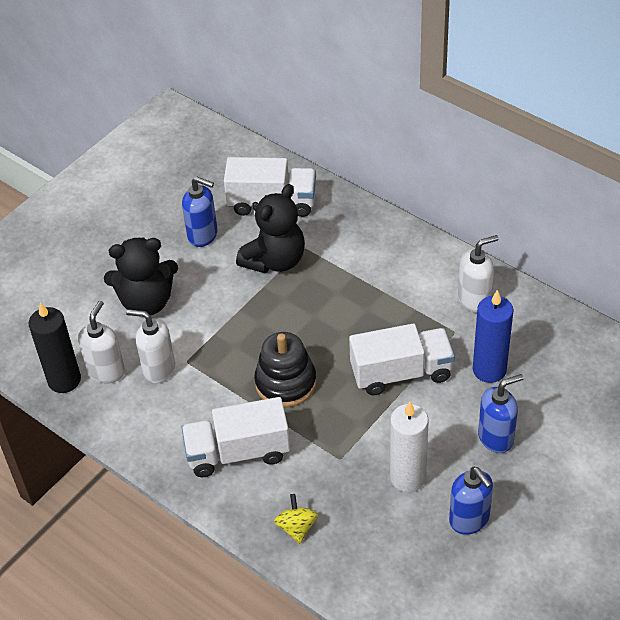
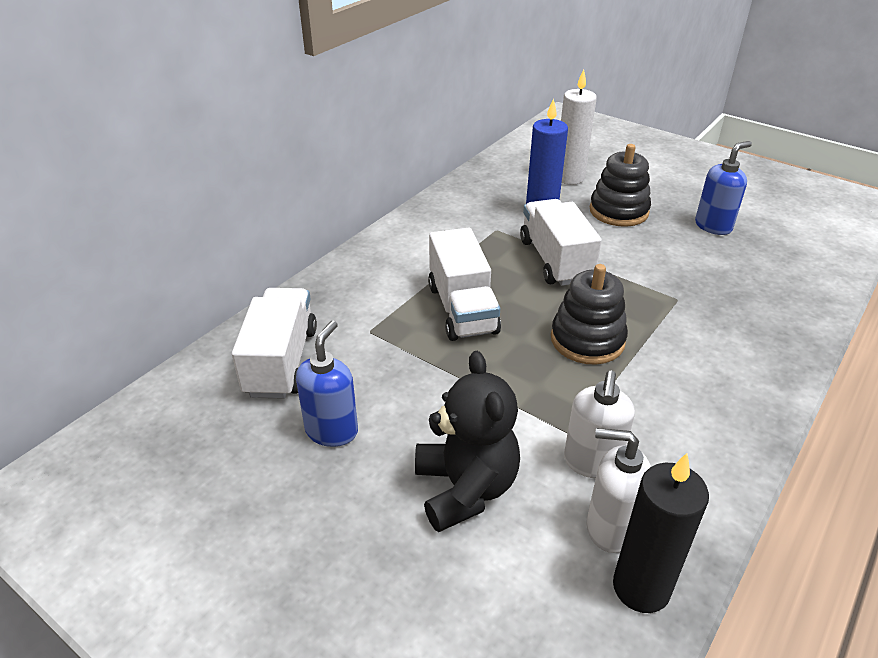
camera: 95 degrees left, 10 degrees down
white truck [181,397,290,477] -> white truck moved to [428,228,501,341]
black teddy bear [236,184,305,273] -> none
yellow spinning top [274,494,318,544] -> none
white candle [390,401,429,492] -> white candle moved to [561,69,597,185]
white soap dispenser [458,235,499,313] -> none
blue soap dispenser [478,374,524,453] -> black stacking toy [590,144,651,227]

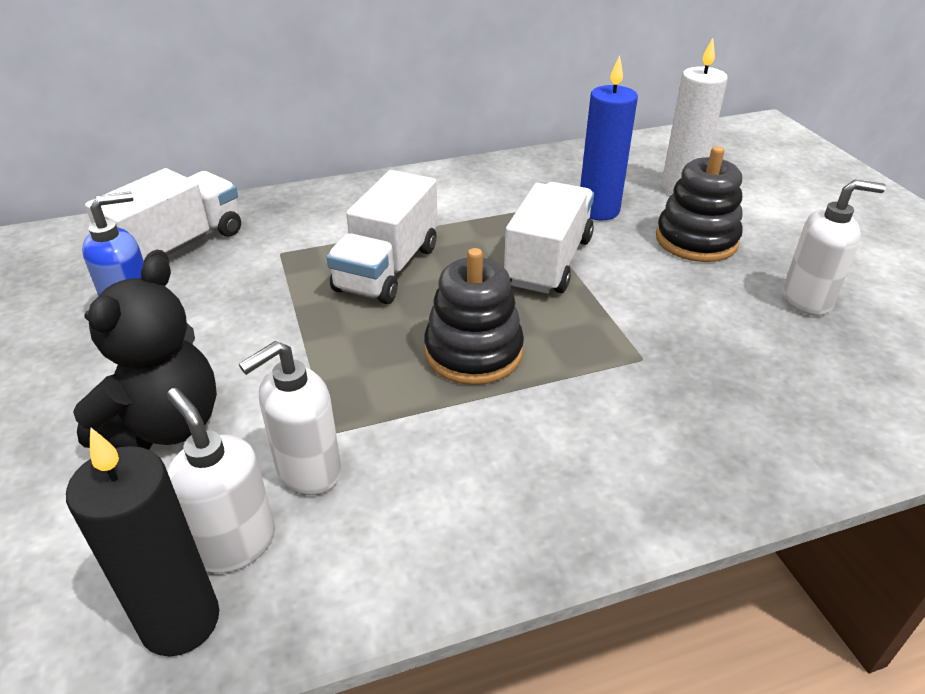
camera: 35 degrees right, 0 degrees up
blue soap dispenser [695,141,752,235] -> white soap dispenser [783,179,886,316]

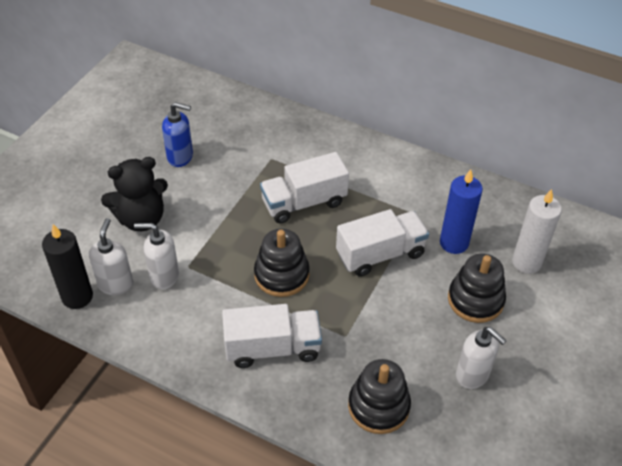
camera: 45 degrees right, 10 degrees up
white truck [85,168,241,262] -> white truck moved to [222,304,322,368]
none -> black stacking toy [348,359,411,434]

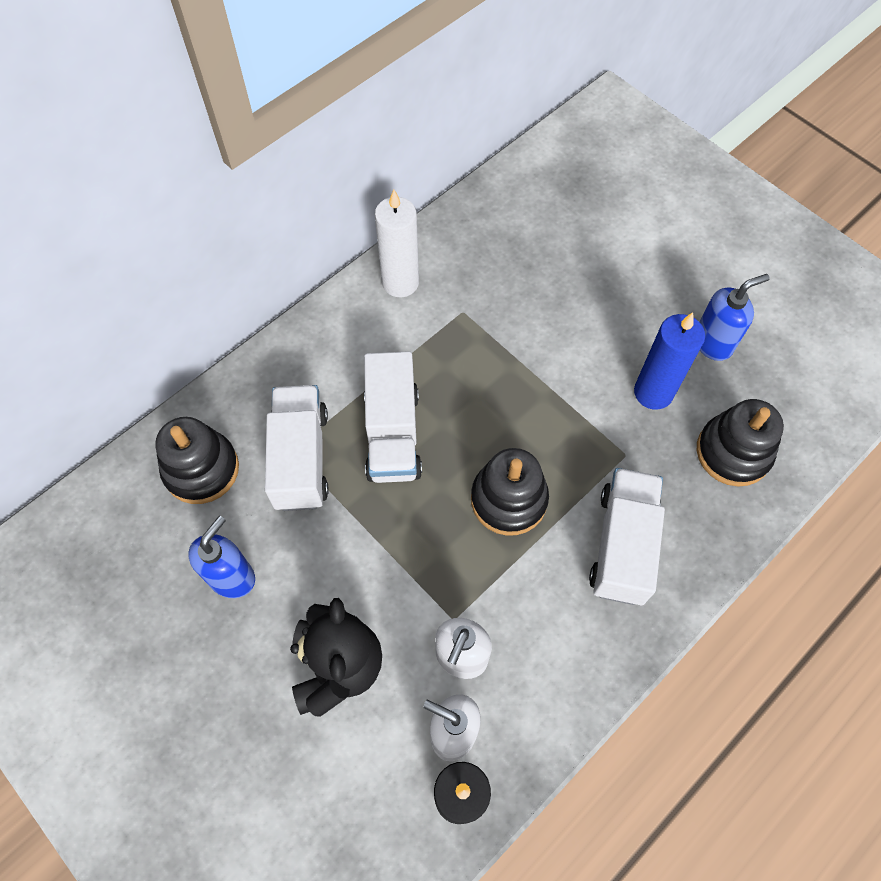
camera: 70 degrees left, 15 degrees up
white truck [336,209,429,277] -> white truck moved to [265,385,329,511]
blue candle [440,169,483,254] -> blue candle moved to [634,312,705,410]
black stacking toy [448,253,506,323] -> black stacking toy moved to [155,417,239,504]
white soap dispenser [456,327,506,389] -> blue soap dispenser [699,274,770,361]
white candle [512,189,562,274] -> white candle moved to [375,190,419,297]

